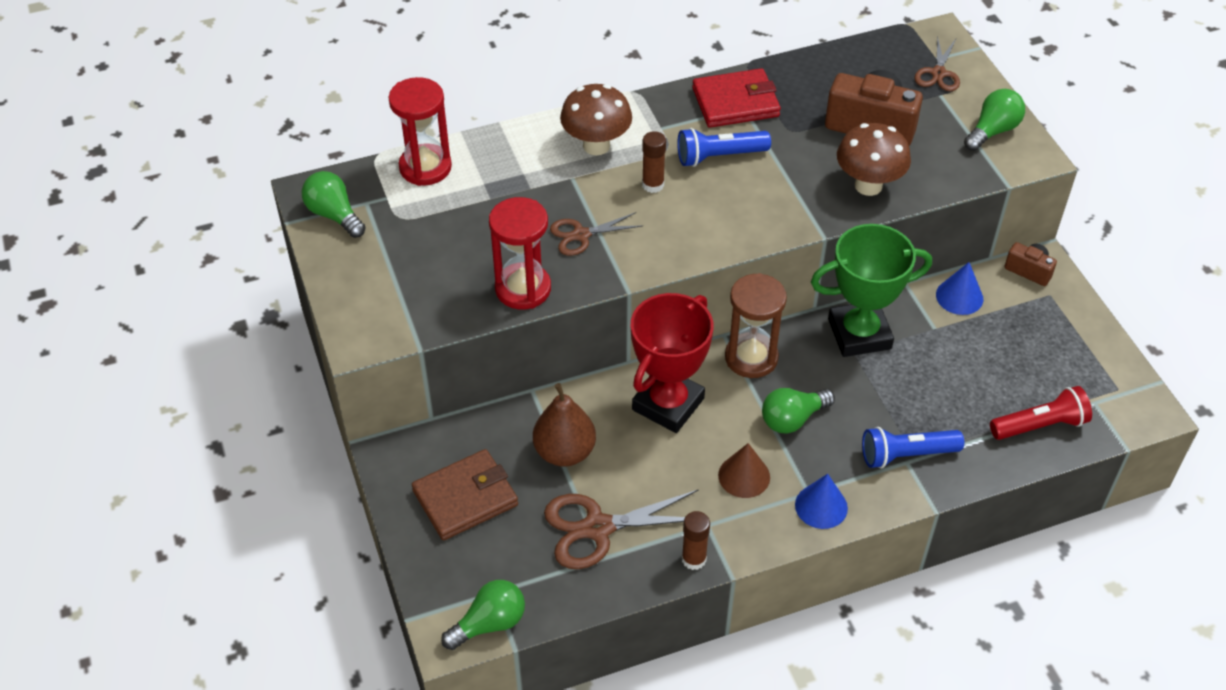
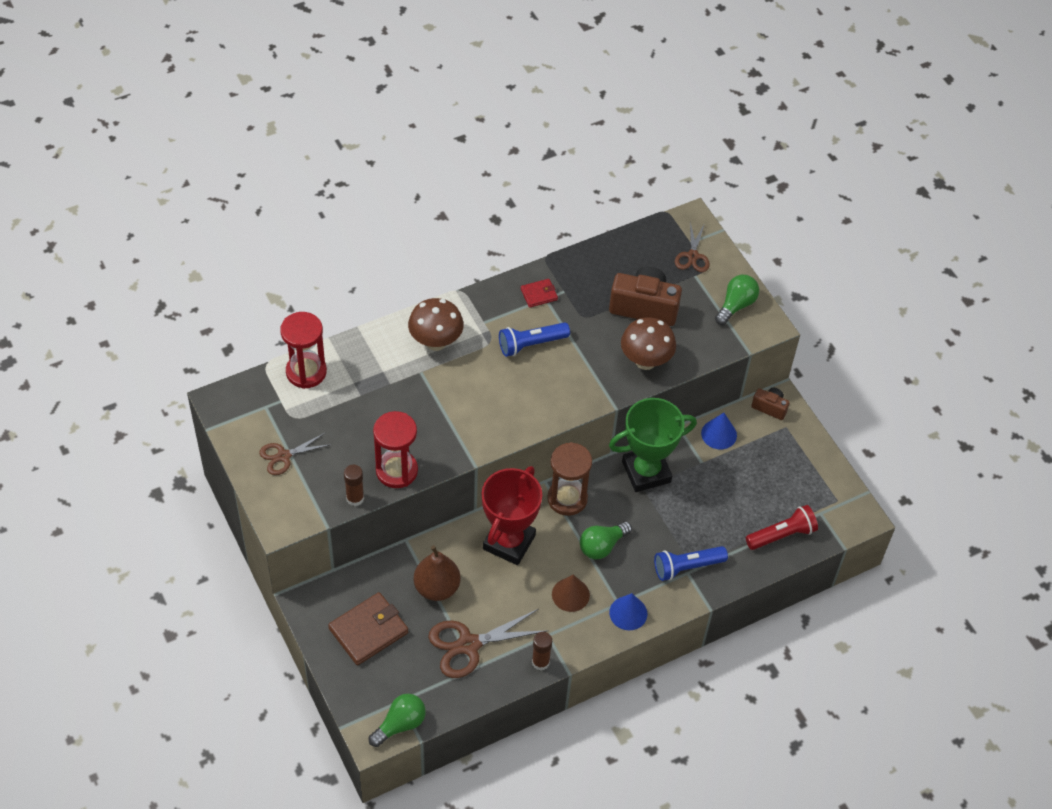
camera: 10 degrees left, 5 degrees up
green light bulb [302,171,366,238] -> none
brown scissors [550,212,642,256] -> brown scissors moved to [259,433,331,475]
brown glue stick [642,131,666,193] -> brown glue stick moved to [344,465,364,506]
red wallet [692,68,781,128] -> red wallet [521,279,558,308], size x0.53

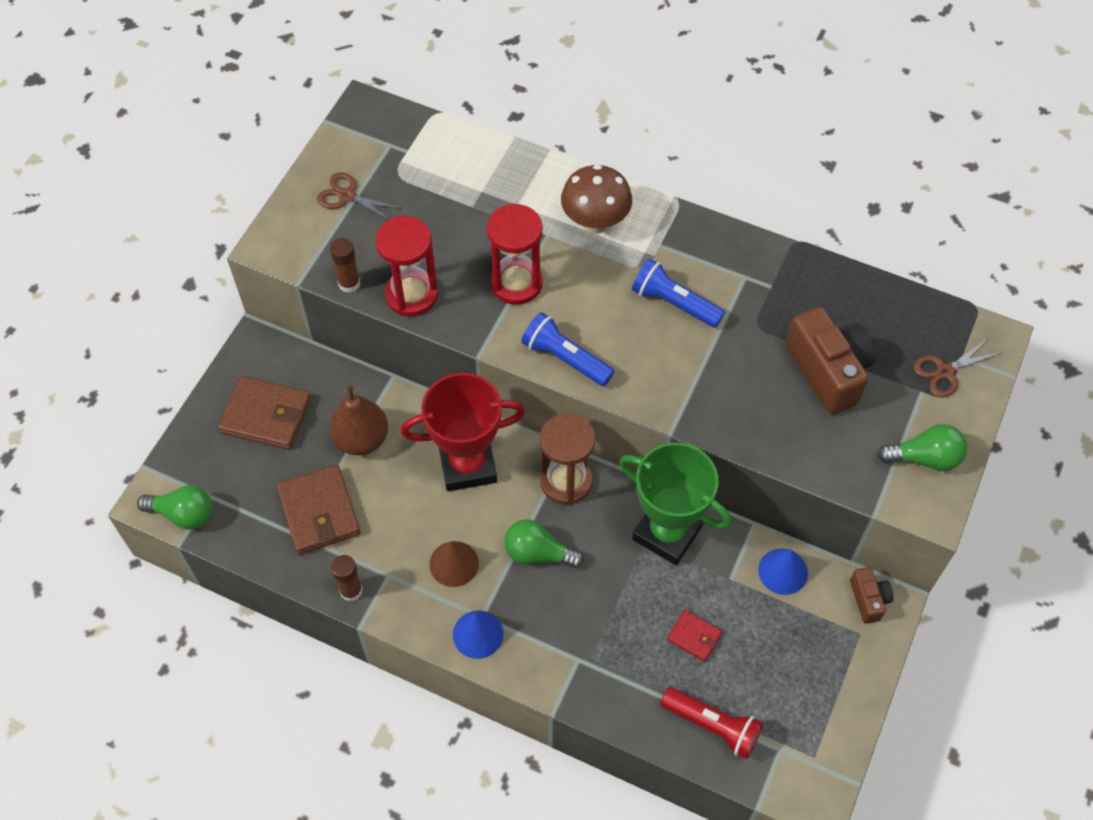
camera: 55 degrees right, 5 degrees up
red hourglass [280,312,327,389] -> red hourglass moved to [487,203,543,305]
brown scissors [428,609,549,678] -> brown wallet [276,464,361,555]
red wallet [521,279,558,308] -> red wallet moved to [667,610,722,662]
brown mushroom [621,317,676,370] -> none
blue flashlight [654,546,728,581] -> blue flashlight moved to [522,312,614,386]

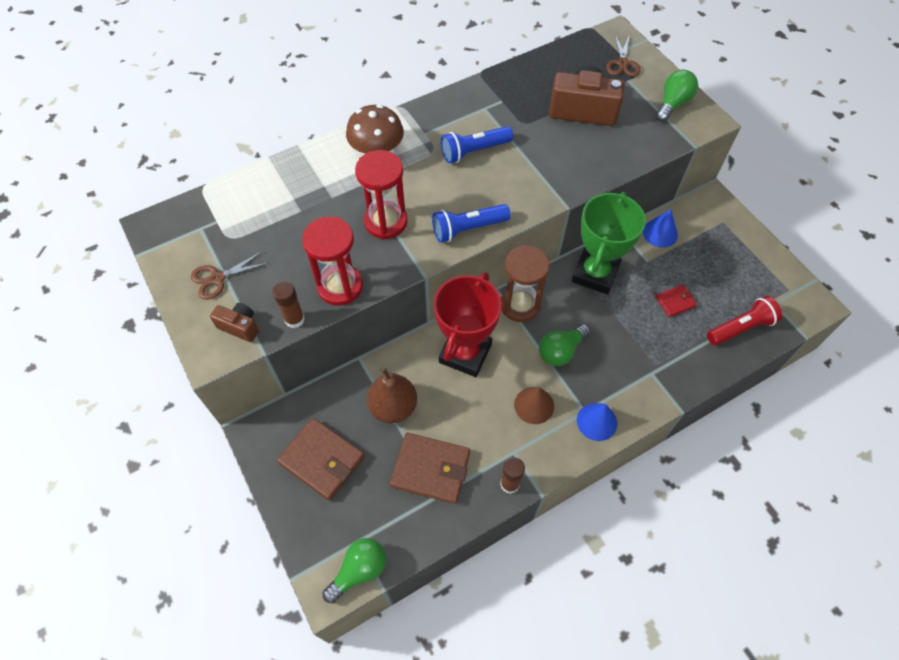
camera: 55 degrees left, 0 degrees up
brown wallet [218,376,311,450] -> brown wallet turned 75 degrees clockwise [277,418,365,501]
green trophy [619,443,732,565] -> green trophy turned 45 degrees counterclockwise [572,192,646,294]
brown camera [850,567,894,624] -> brown camera moved to [210,303,259,342]

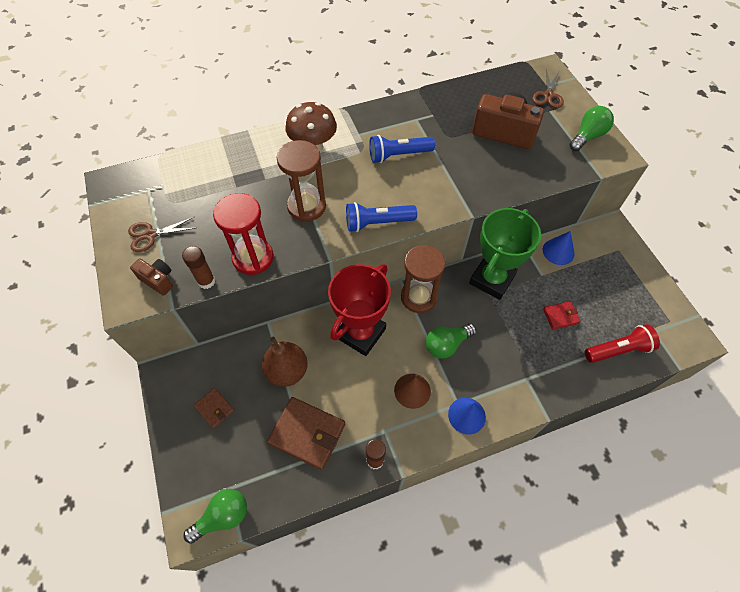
camera: 10 degrees right, 0 degrees up
brown wallet [277,418,365,501] -> brown wallet [193,388,234,429], size x0.53
red hourglass [355,150,408,239] -> brown hourglass [277,140,326,222]

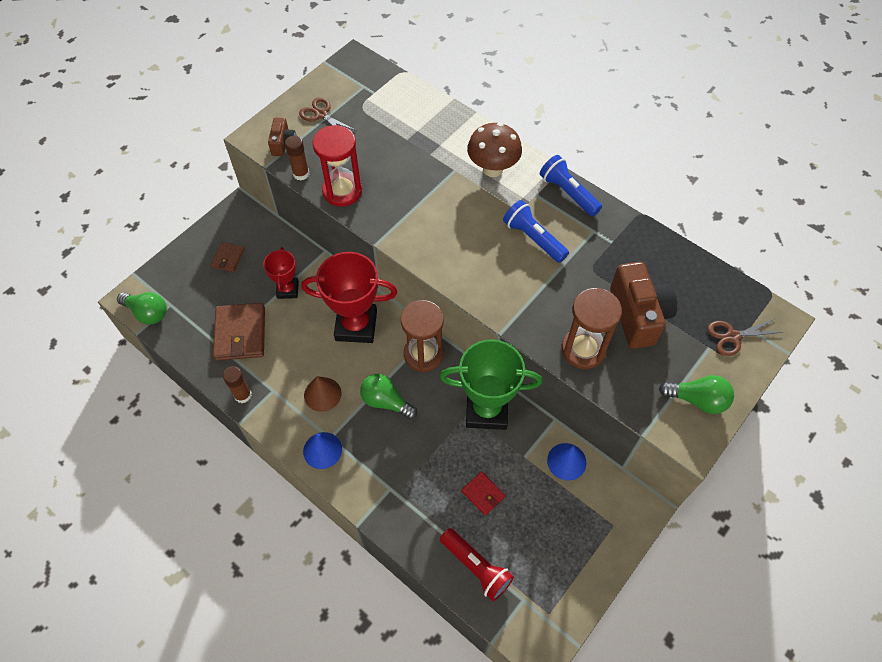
camera: 60 degrees right, 0 degrees up
brown pear [262,337,308,387] -> red trophy [263,247,299,299]
brown hourglass [277,140,326,222] -> brown hourglass moved to [561,288,622,369]
blue flashlight [346,202,417,232] -> blue flashlight moved to [540,155,602,216]

